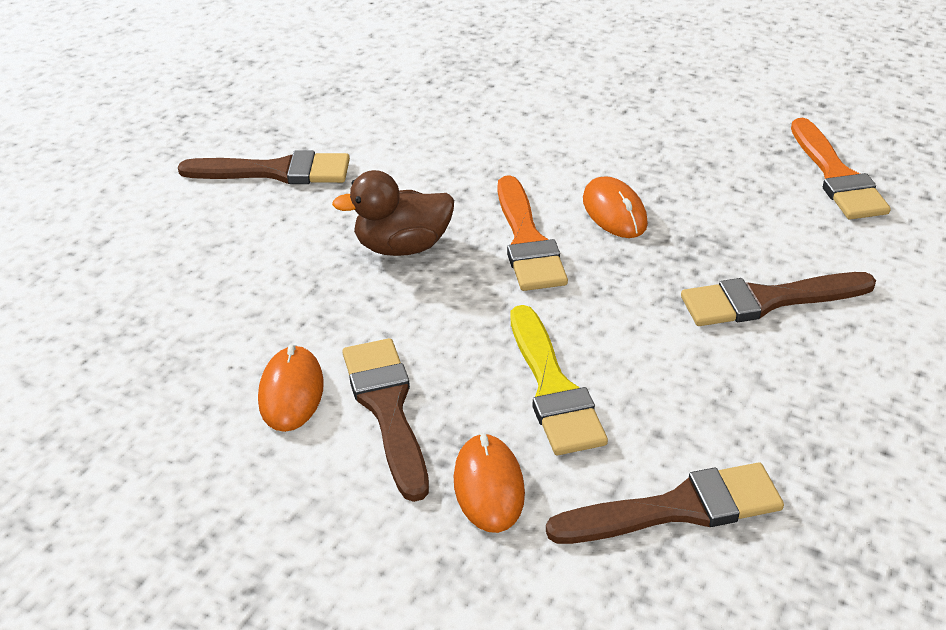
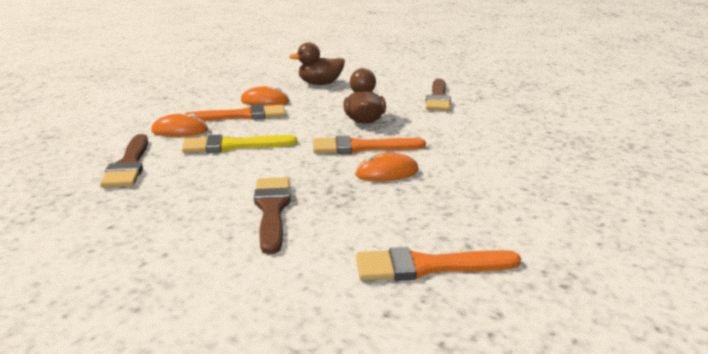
camera: 95 degrees right, 15 degrees down
brown brush [342,338,429,502] -> orange brush [185,104,286,121]
none -> brown duck [289,42,345,85]

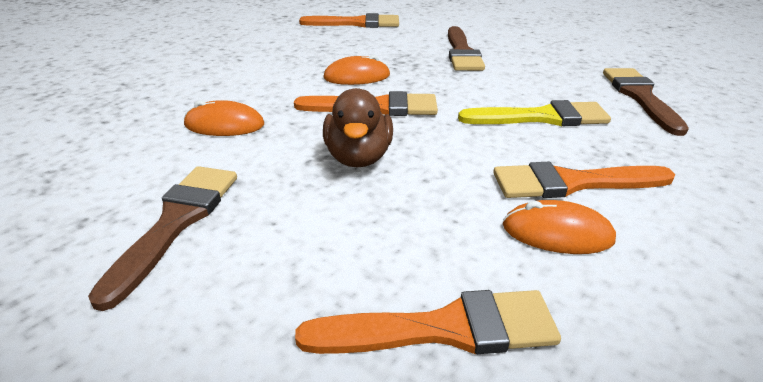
camera: 175 degrees left, 10 degrees up
orange mouse [151,114,208,137] -> orange mouse moved to [184,100,264,136]
brown duck [289,42,345,85] -> orange brush [295,290,561,354]

